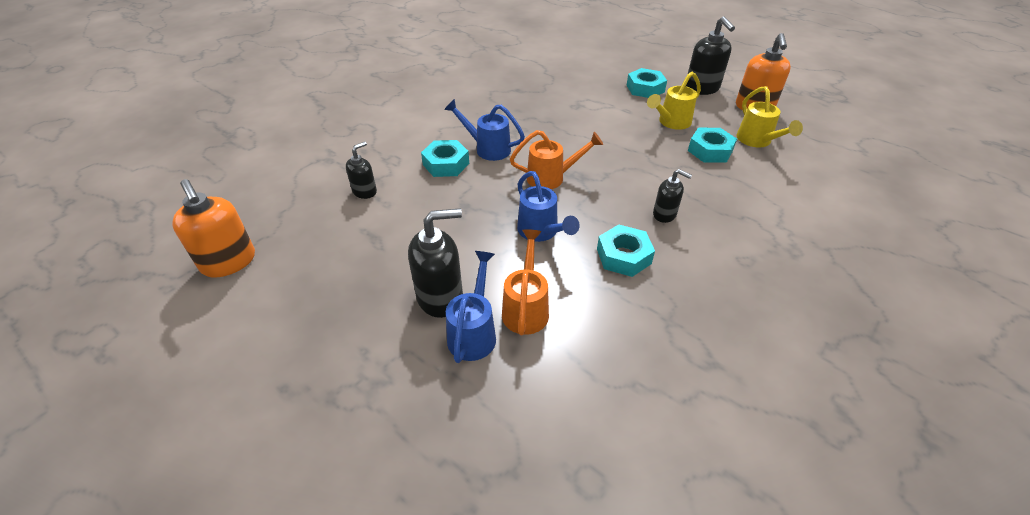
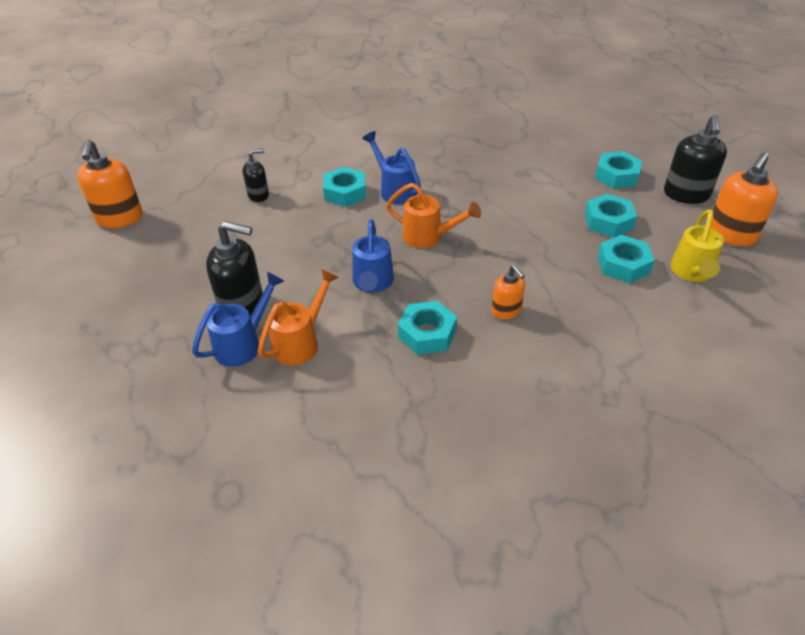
camera: 30 degrees right, 0 degrees up
yellow watering can [647,72,701,130] -> turquoise nut [585,194,637,237]
black soap dispenser [653,169,692,223] -> orange soap dispenser [491,265,525,320]

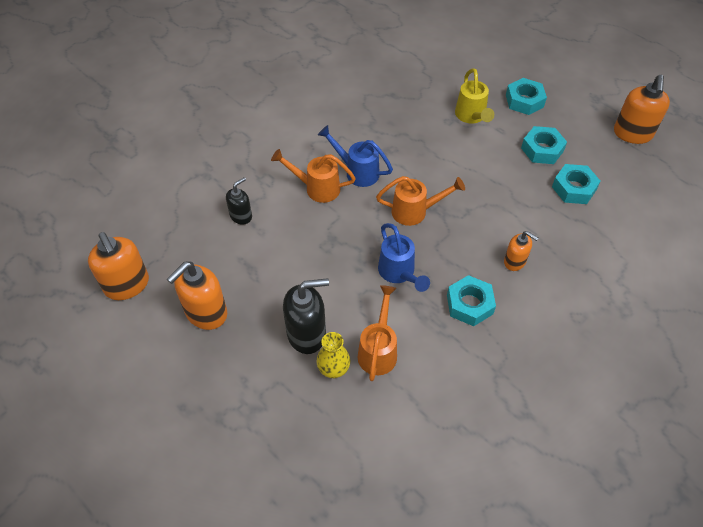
camera: 25 degrees left, 10 degrees up
blue watering can [192,272,284,367] -> yellow vase [316,332,350,378]
turquoise nut [323,167,366,207] -> orange watering can [271,149,356,203]
black soap dispenser [664,115,727,204] -> none
yellow watering can [670,209,724,282] -> yellow watering can moved to [455,68,494,123]
none -> orange soap dispenser [167,262,227,330]

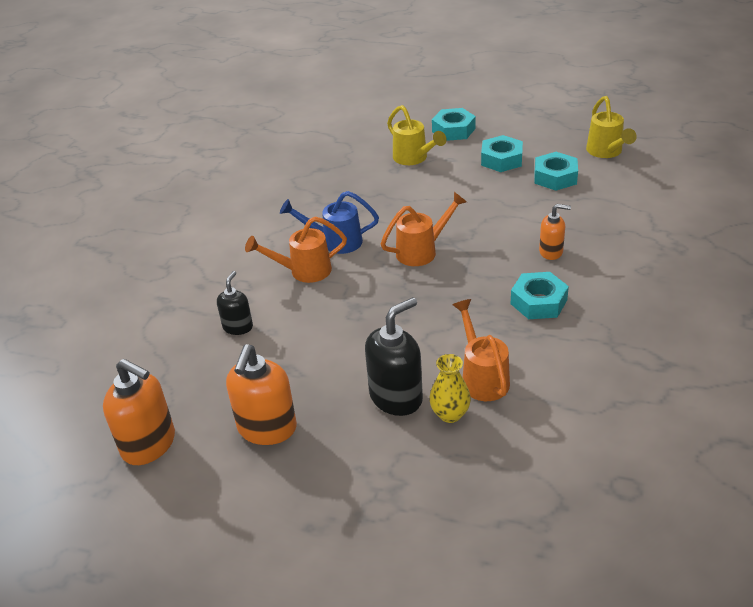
camera: 25 degrees left, 15 degrees down
blue watering can [378,223,430,292] -> none
orange soap dispenser [614,75,670,144] -> none
none -> yellow watering can [586,96,637,158]

